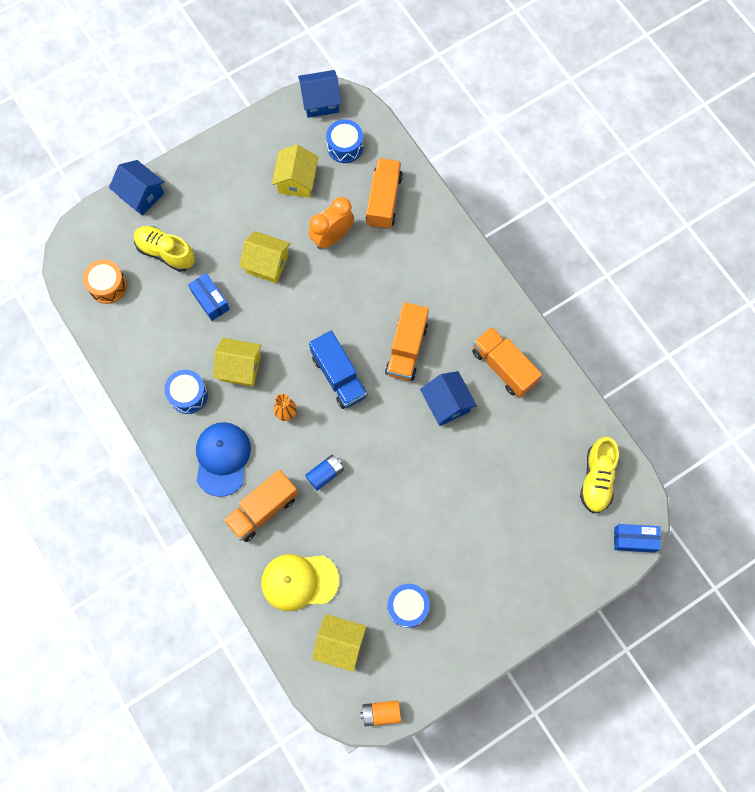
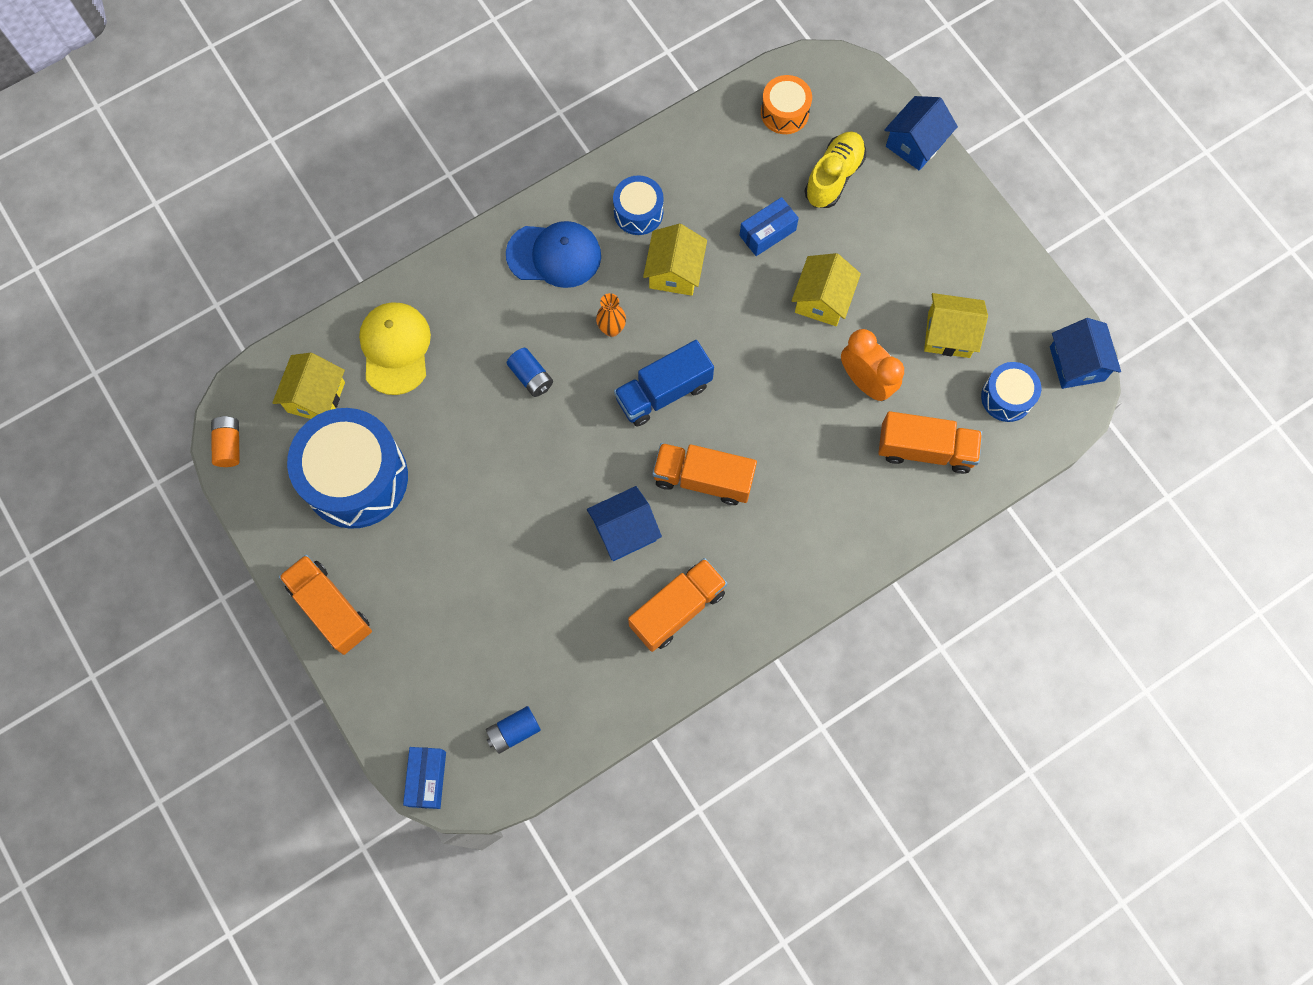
camera: 90 degrees right, 0 degrees up
orange truck [223,469,298,542] -> orange truck moved to [279,554,372,655]
blue drum [387,584,430,628] -> blue drum [287,408,408,529], size x1.98
yellow shoe [580,437,619,513] -> blue battery [486,706,541,754]

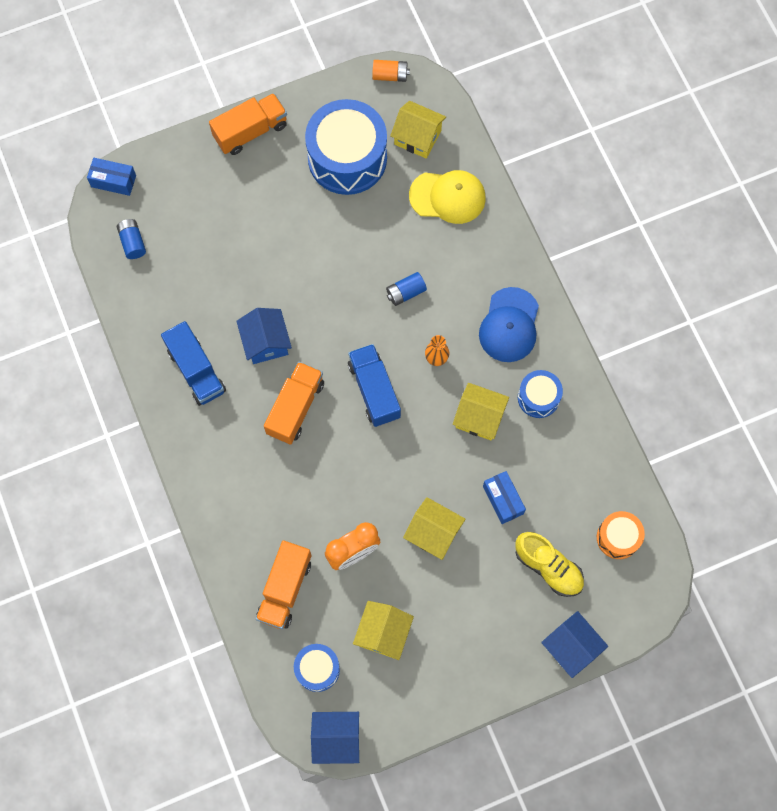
camera: 100 degrees right, 0 degrees up
orange truck [628,558,728,652] -> blue truck [161,321,226,406]

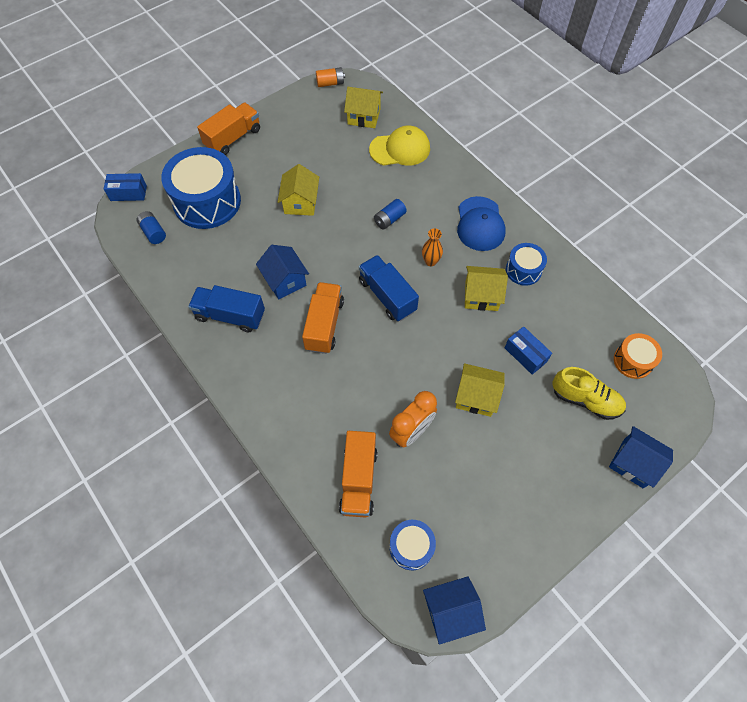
camera: 15 degrees left, 10 degrees down
blue truck [161,321,226,406] -> blue truck turned 150 degrees clockwise [188,285,265,333]
blue drum [305,99,387,195] -> blue drum moved to [161,147,241,229]
yellow house [353,601,414,660] -> yellow house moved to [278,164,319,216]

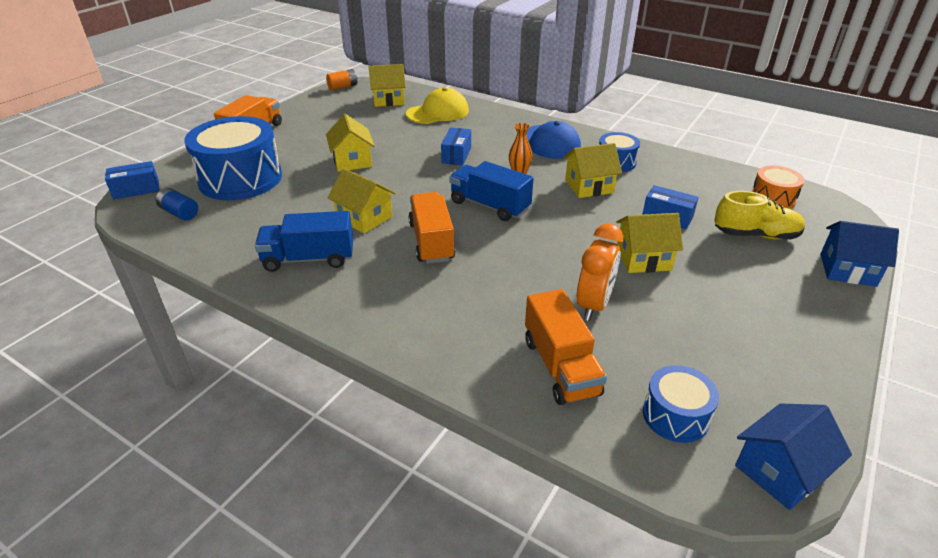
camera: 20 degrees left, 25 degrees down
blue house [256,245,309,299] -> yellow house [327,168,396,234]
blue battery [374,199,407,230] -> blue box [441,127,471,166]

